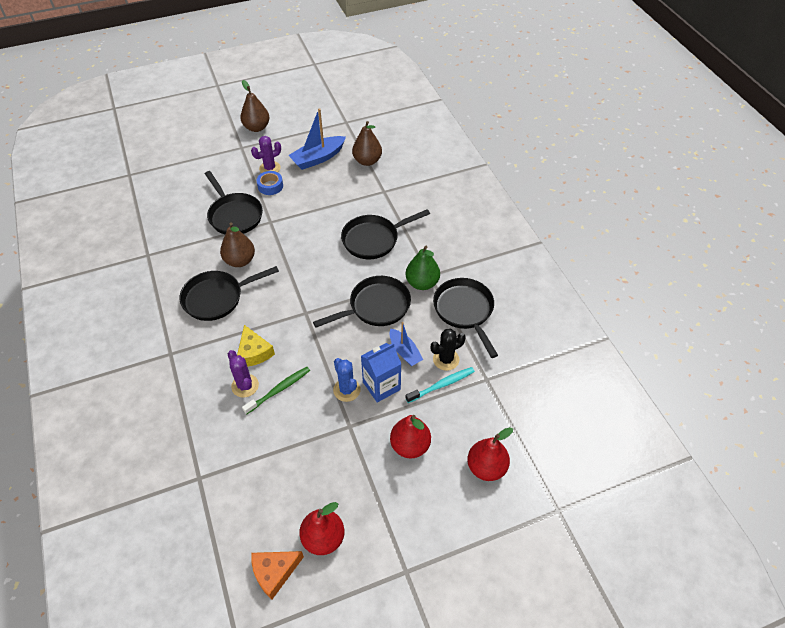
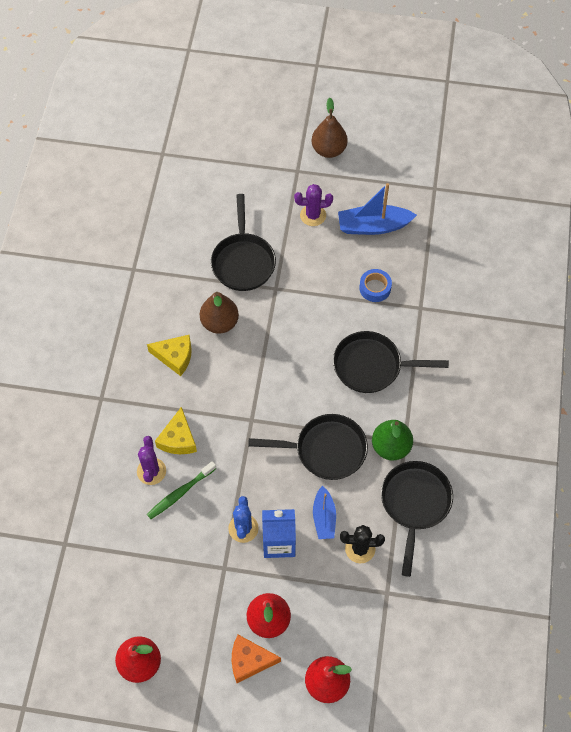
camera: 30 degrees right, 10 degrees up
black pan [180,266,279,321] -> yellow cheese [147,335,192,376]
green toothbrush [242,367,310,414] -> green toothbrush turned 150 degrees clockwise [147,461,217,519]
orange cheese [251,551,304,599] -> orange cheese moved to [232,635,281,683]
blue tape [256,171,283,195] -> blue tape moved to [359,269,392,302]
brown pear [352,121,382,166] -> none
turquoise toothbrush [406,367,475,403] -> none

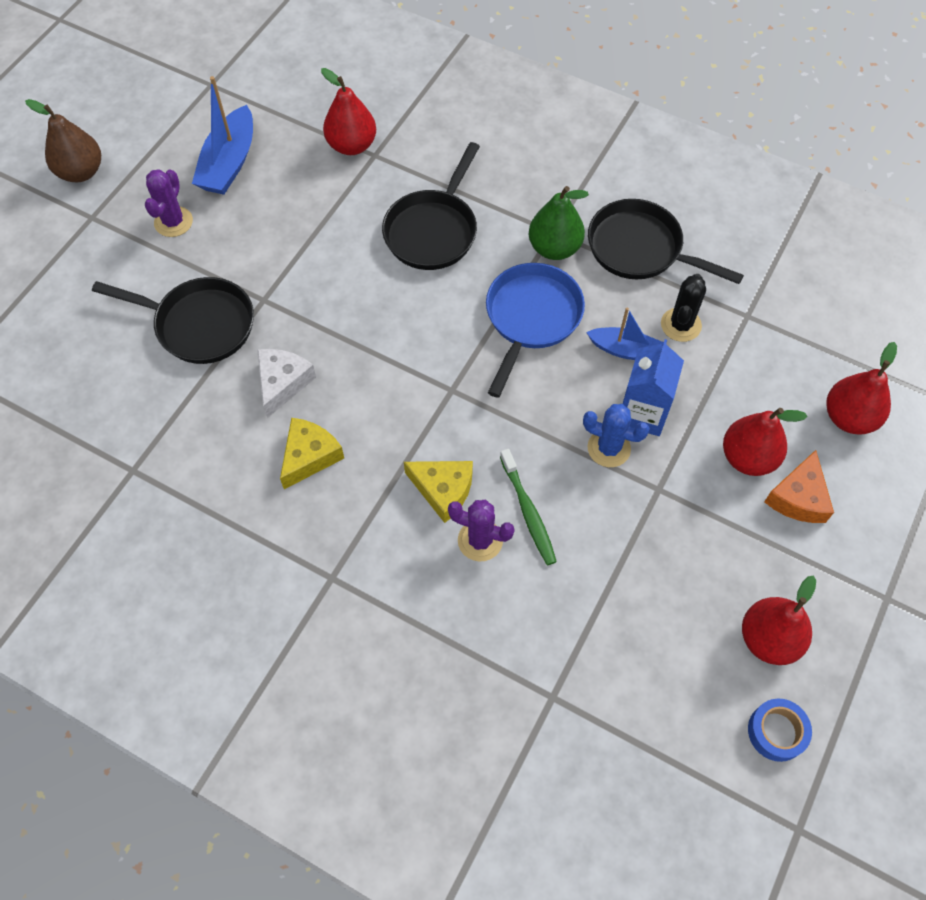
camera: 70 degrees left, 0 degrees up
brown pear [200,292,239,334] -> white cheese [257,349,316,418]
black pan [248,414,368,480] -> blue pan [486,263,585,398]
blue tape [359,269,392,302] -> blue tape moved to [748,698,812,762]
none -> red pear [321,68,376,155]

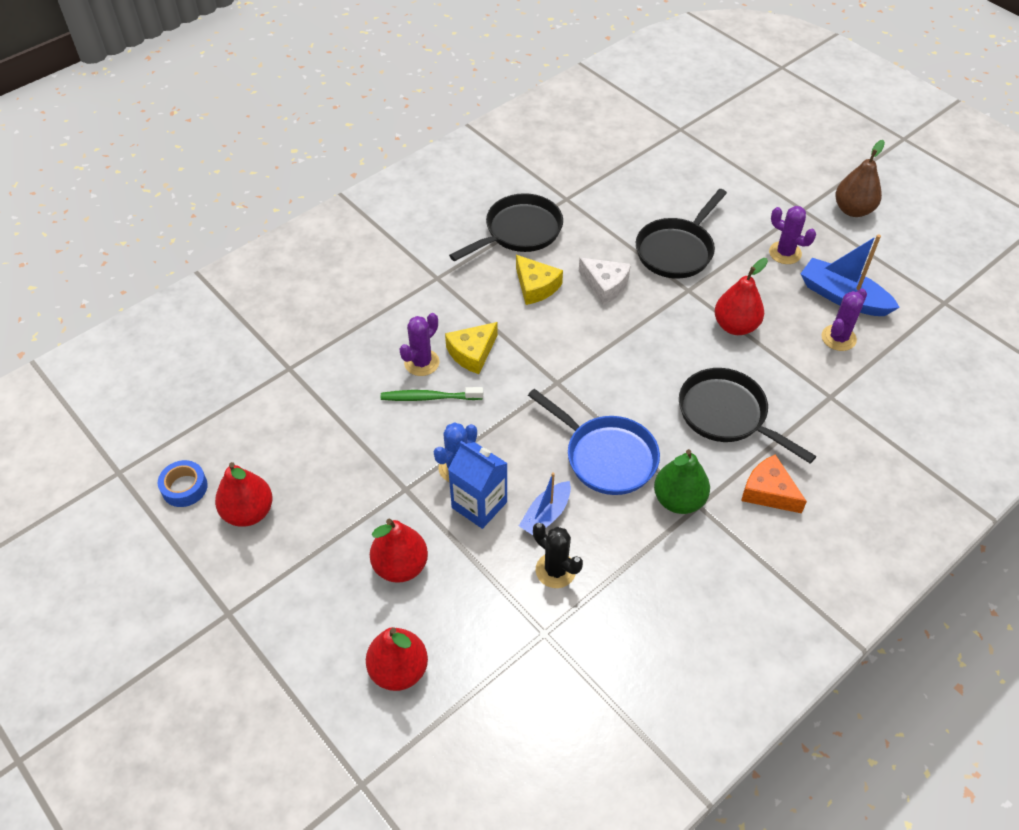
camera: 110 degrees right, 10 degrees down
red pear [321,68,376,155] -> red pear moved to [715,258,768,335]
black pan [588,199,744,284] -> black pan moved to [449,193,563,261]
orange cheese [764,450,834,523] -> orange cheese moved to [741,454,807,513]
none -> purple cactus [821,289,867,351]

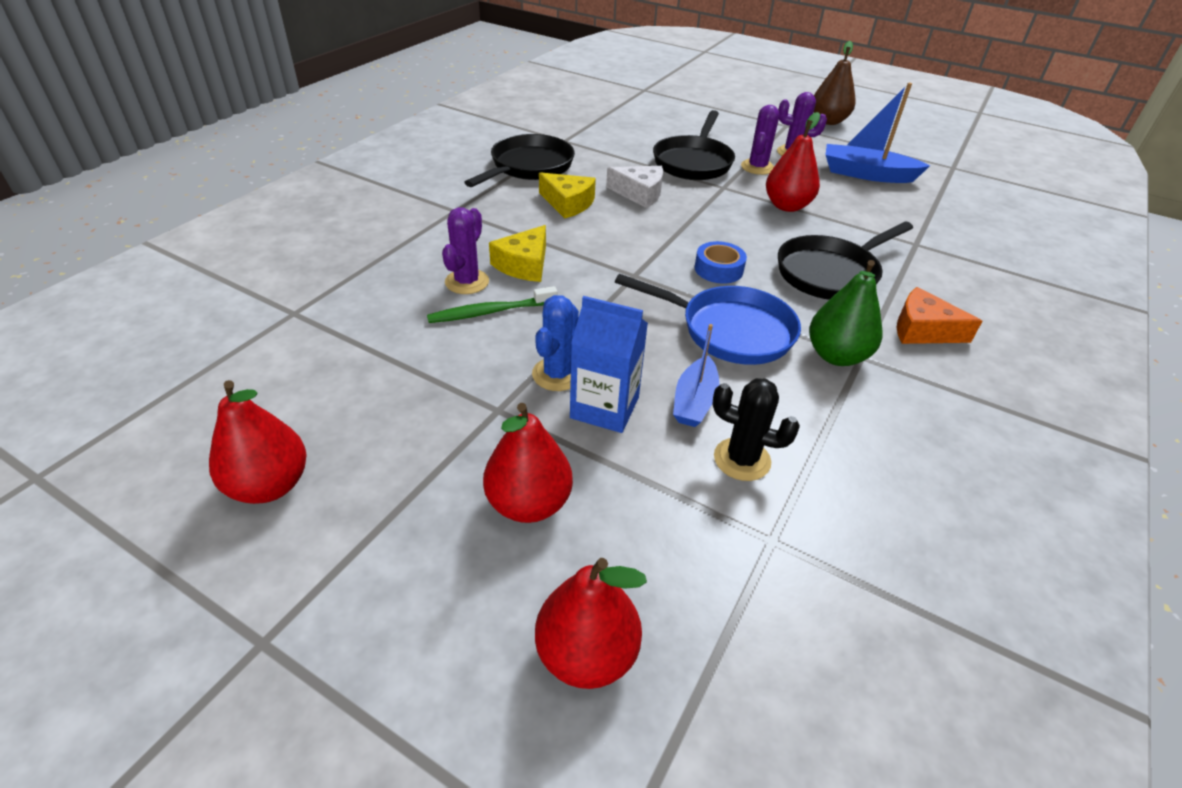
camera: 20 degrees left, 10 degrees down
blue tape [158,460,208,507] -> blue tape moved to [695,241,747,284]
black pan [679,368,816,464] -> black pan turned 60 degrees counterclockwise [778,222,913,300]
purple cactus [821,289,867,351] -> purple cactus moved to [741,105,779,175]

